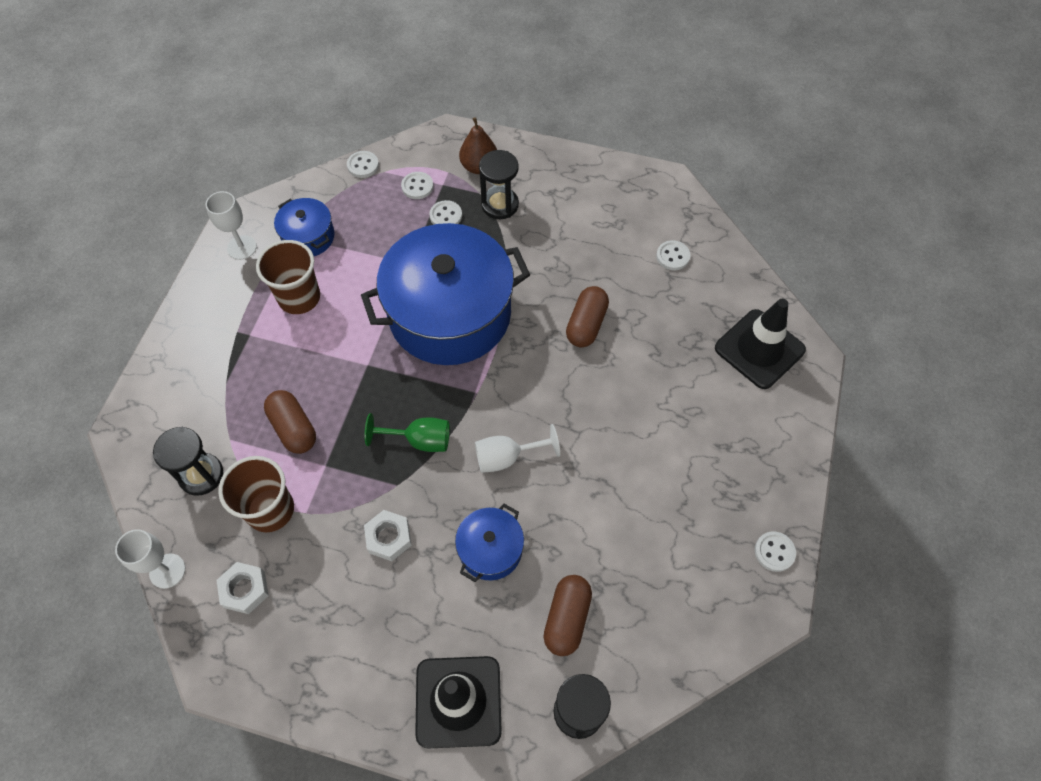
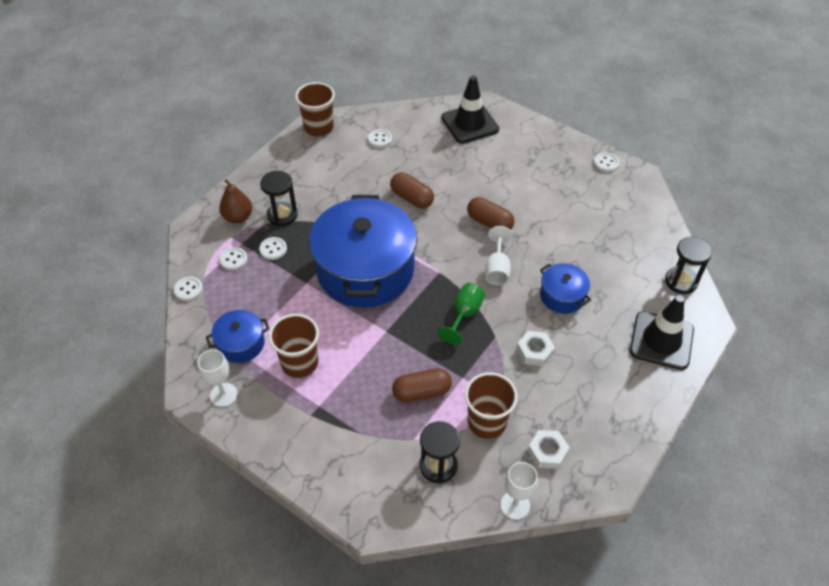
camera: 70 degrees left, 10 degrees down
brown capsule [544,575,592,656] -> brown capsule moved to [467,197,515,230]
none -> brown cup [295,82,335,136]

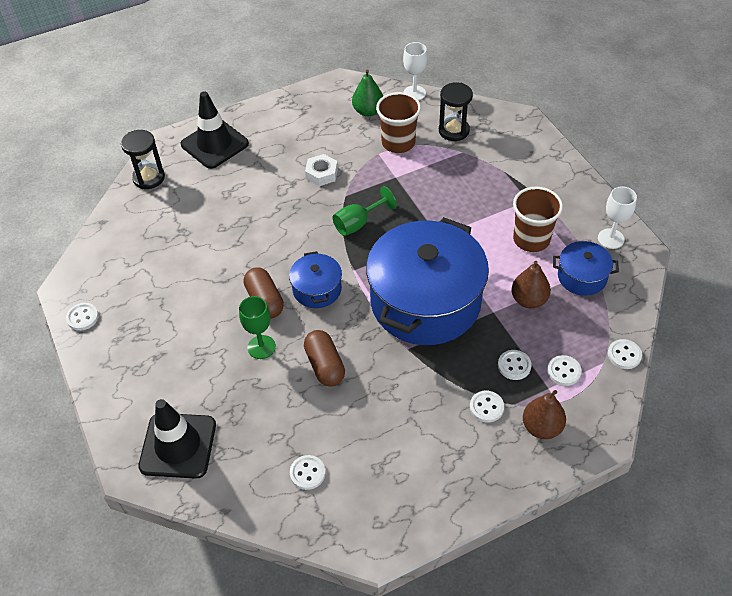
camera: 150 degrees left, 0 degrees up
black hourglass [260,171,298,226] -> white button [470,391,504,423]
brown cup [295,82,335,136] -> none
brown capsule [392,368,452,403] -> none
white goblet [485,226,512,285] -> none
white nut [528,430,570,469] -> green pear [352,69,383,116]
blue pot [540,263,591,314] -> blue pot moved to [289,251,342,308]
none -> green goblet [239,296,276,359]
none -> brown pear [512,261,551,308]

